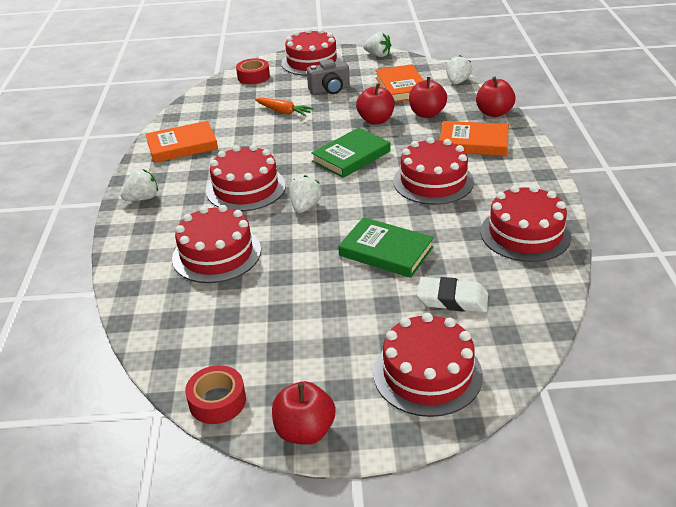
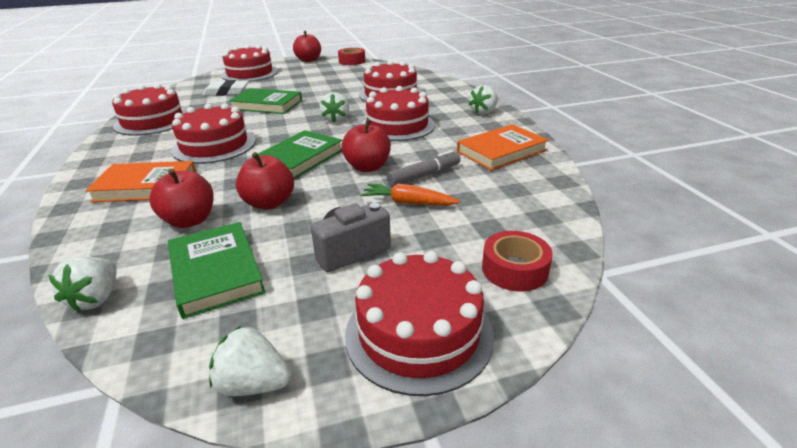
camera: 165 degrees right, 5 degrees down
orange book [375,64,424,102] -> green book [168,222,266,319]
red apple [476,77,515,117] -> red apple moved to [341,119,391,172]
none -> grey marker [387,150,461,187]

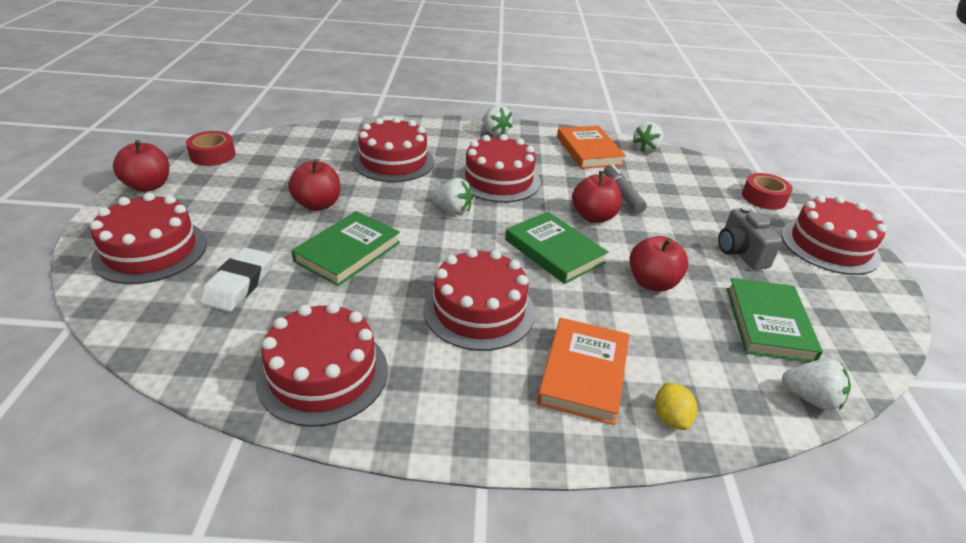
camera: 75 degrees left, 5 degrees up
red apple [150,169,214,228] -> red apple moved to [288,159,340,211]
green book [168,222,266,319] -> green book turned 75 degrees counterclockwise [727,278,823,362]
white strawberry [209,326,291,396] -> white strawberry moved to [633,122,664,153]
orange carrot [360,183,460,205] -> none
none -> yellow lemon [655,383,697,430]

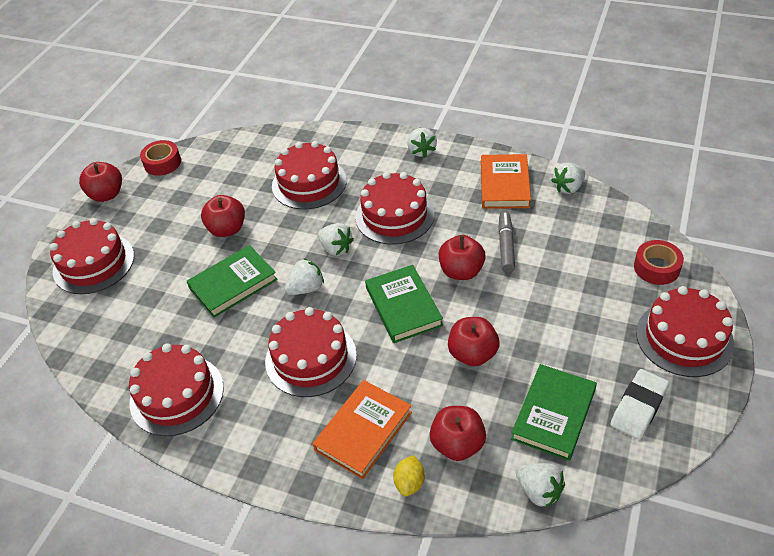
camera: 25 degrees right, 10 degrees up
white eraser [200,248,273,312] -> white eraser moved to [610,369,669,439]
grey camera [718,207,783,270] -> none
none -> white strawberry [285,258,324,295]
none -> red apple [430,406,486,461]

